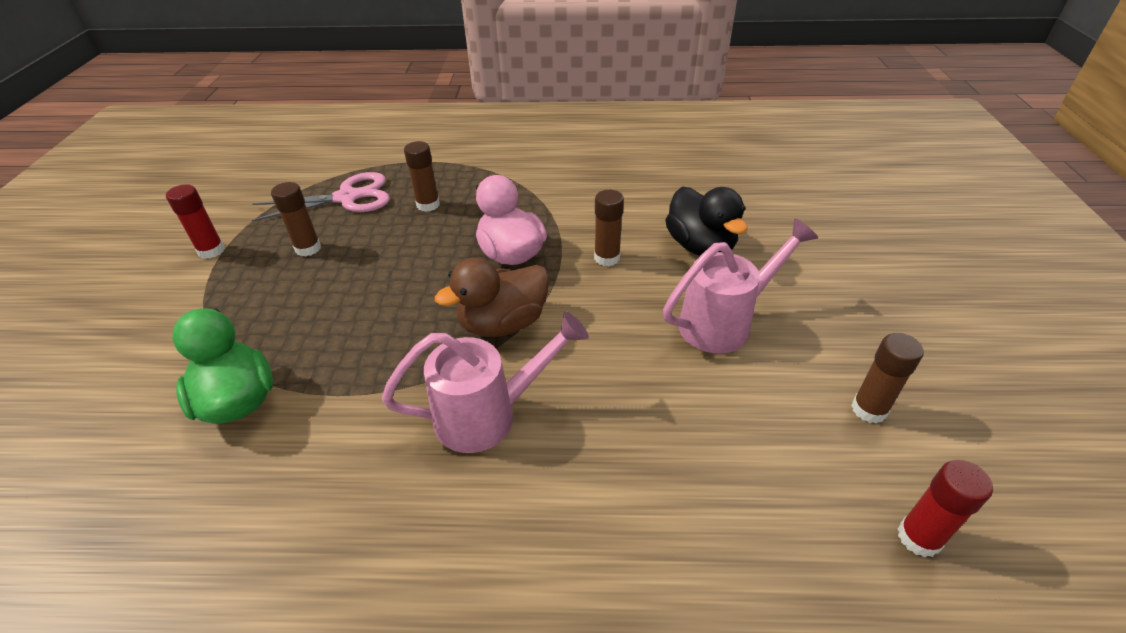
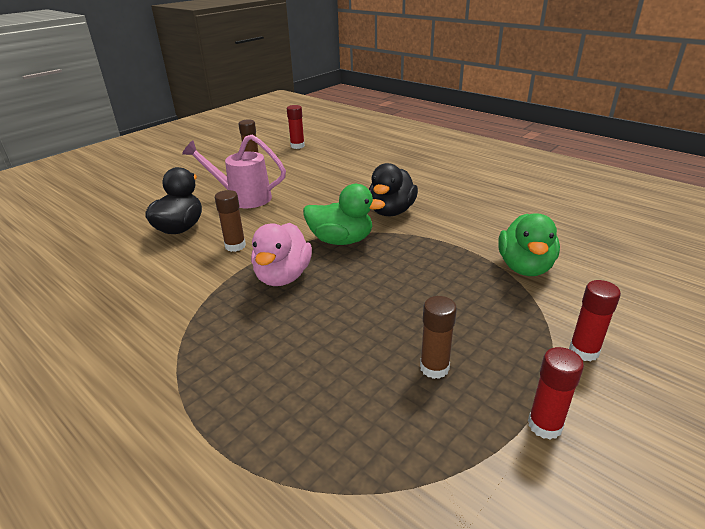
camera: 140 degrees left, 10 degrees down
pink scissors [252,172,390,222] -> none
pink watering can [382,311,589,453] -> black duck [369,163,418,216]
brown glue stick [404,141,440,212] -> none
brown duck [435,258,549,337] -> green duck [303,184,385,245]
none -> red glue stick [569,280,621,361]

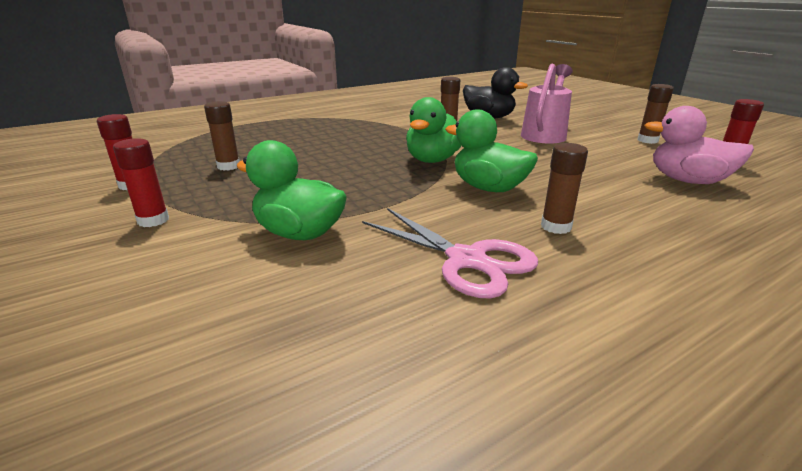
camera: 105 degrees right, 5 degrees down
pink duck [251,223,312,286] -> pink duck moved to [644,106,754,184]
black duck [369,163,418,216] -> green duck [445,109,538,192]
none -> pink scissors [362,208,538,299]
none -> brown glue stick [541,143,588,234]

